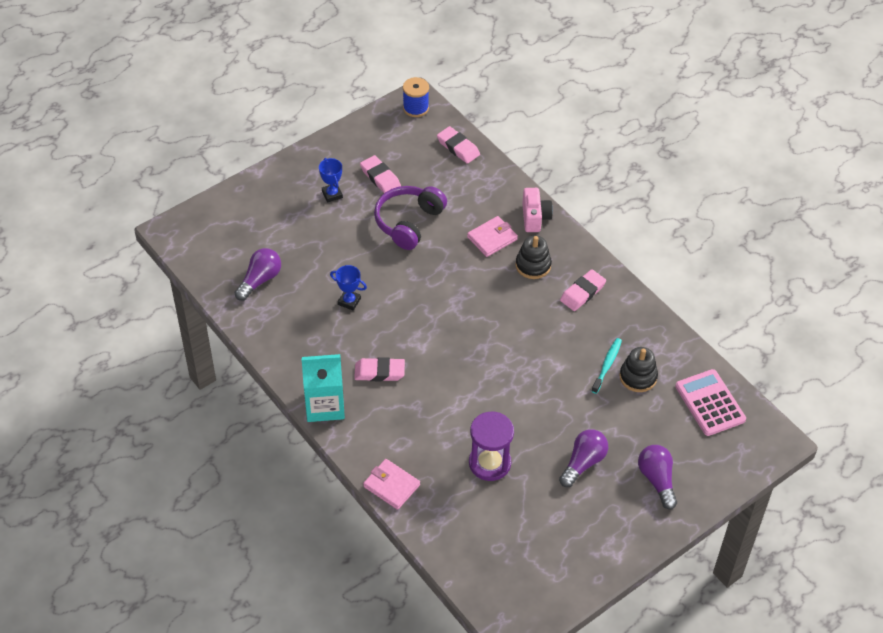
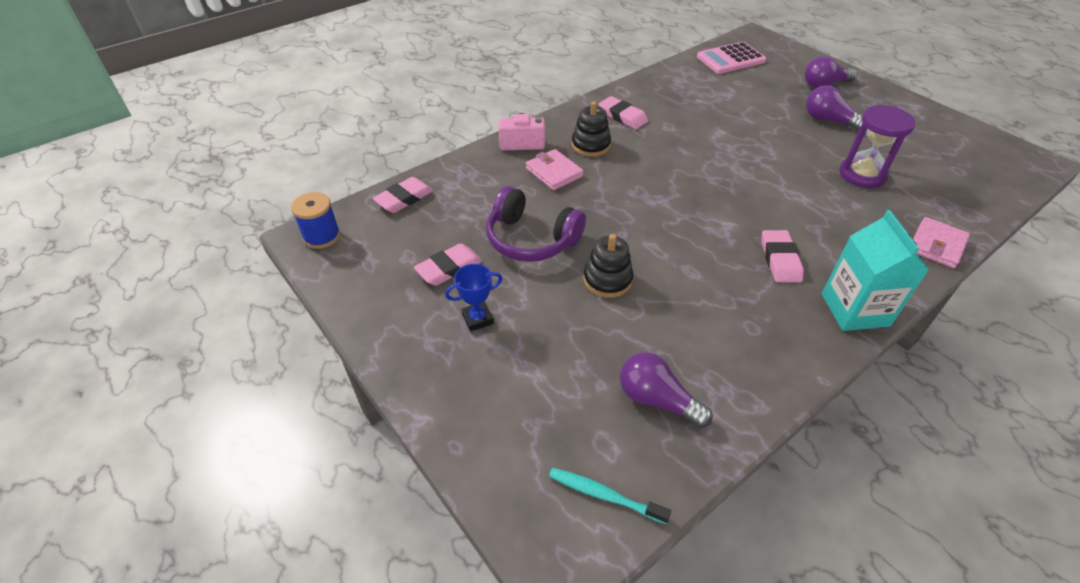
camera: 90 degrees left, 5 degrees down
blue trophy [330,265,367,310] -> none
turquoise toothbrush [592,338,622,394] -> turquoise toothbrush moved to [549,468,671,524]
black stacking toy [620,347,658,392] -> black stacking toy moved to [583,234,633,298]

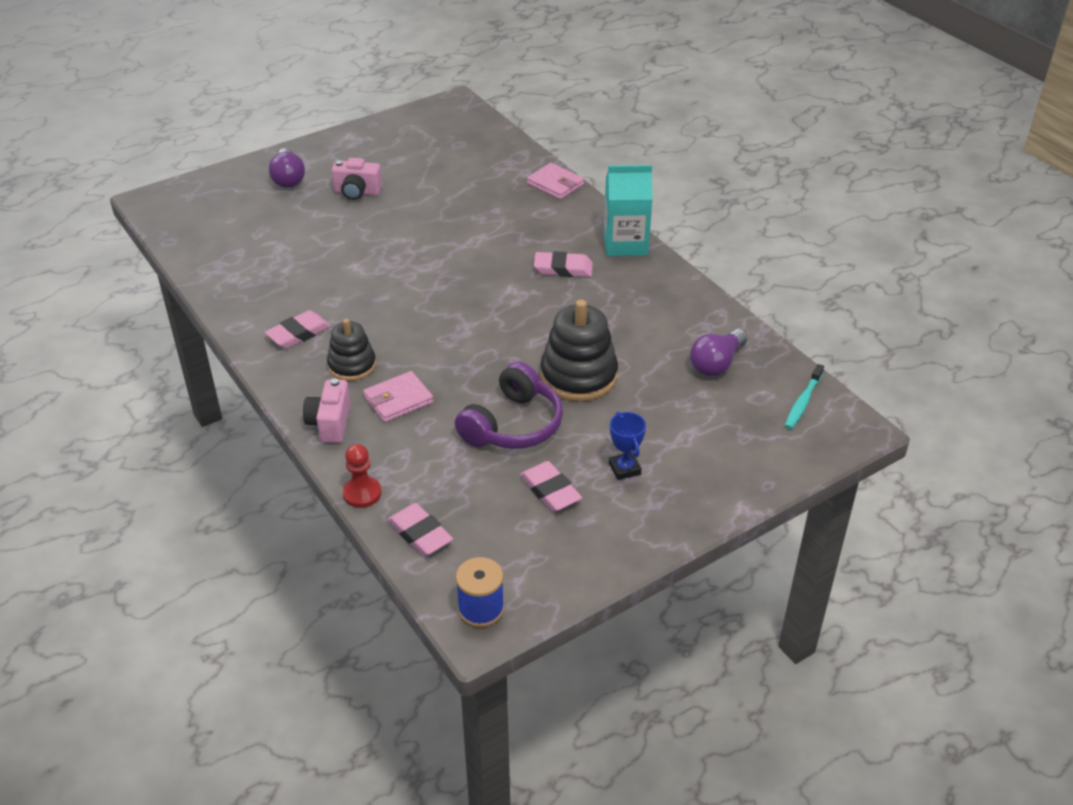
camera: 85 degrees left, 5 degrees down
black stacking toy [583,234,633,298] -> black stacking toy [541,300,618,402], size x1.59
pink calculator [697,42,766,74] -> none
purple light bulb [806,85,863,131] -> pink camera [332,158,382,200]
purple hourglass [839,105,916,188] -> none
none -> red pawn [343,444,381,508]

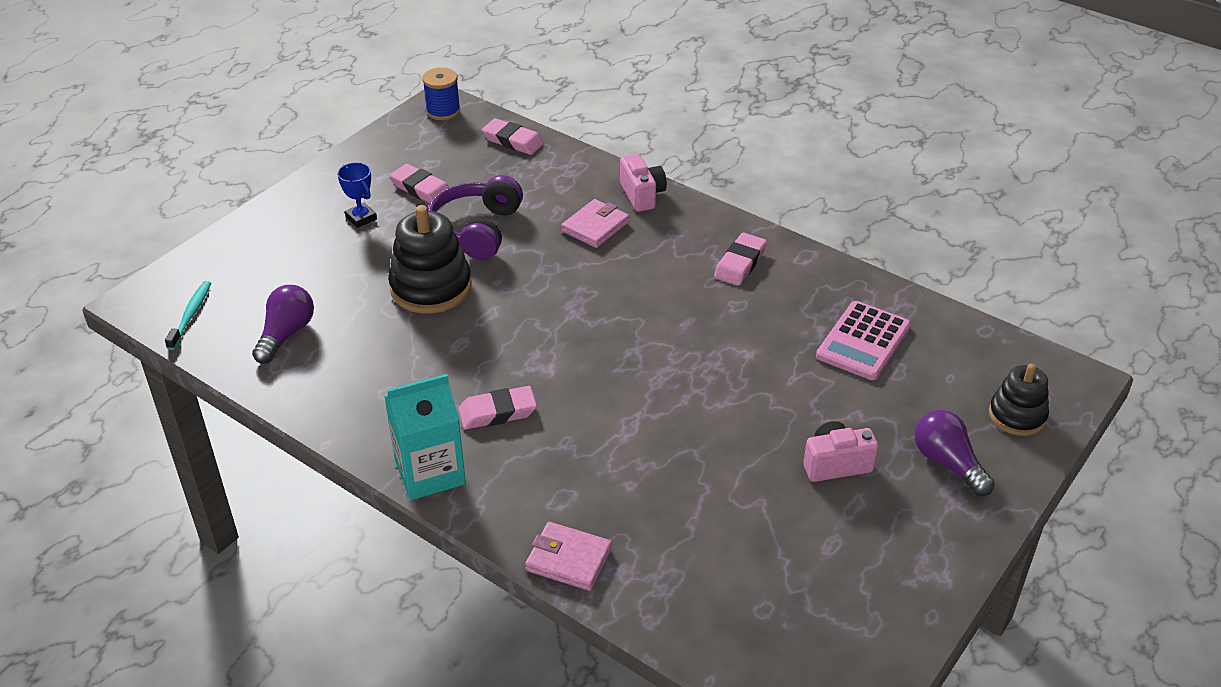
camera: 160 degrees right, 0 degrees up
black stacking toy [327,319,376,381] -> black stacking toy moved to [989,364,1049,436]
red pawn [343,444,381,508] -> none
none -> pink calculator [816,301,911,380]

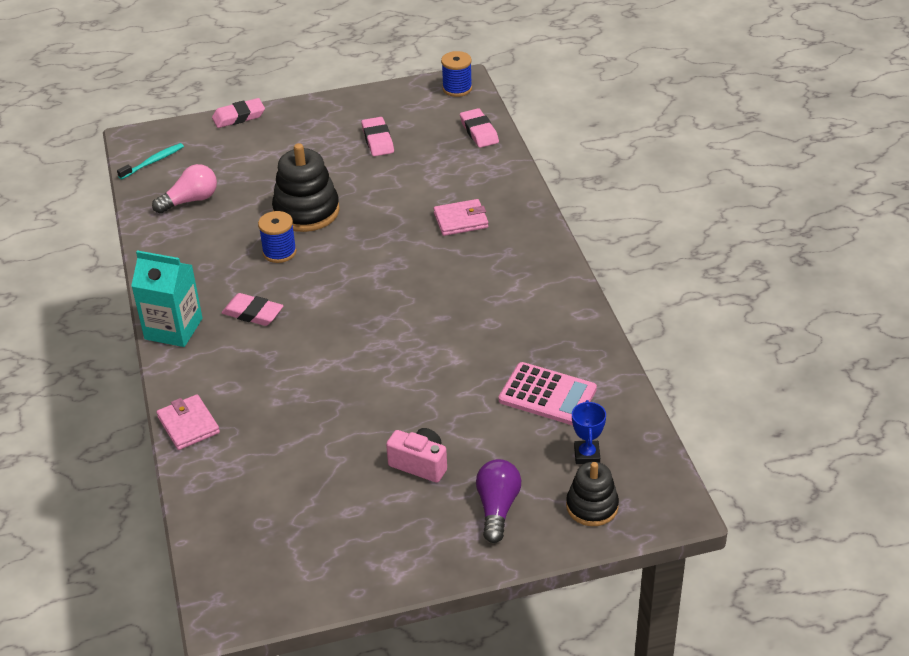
camera: 40 degrees right, 0 degrees up
purple light bulb [252,285,314,364] -> pink light bulb [152,164,217,214]
blue trophy [337,162,377,228] -> blue trophy moved to [572,400,606,464]
purple headphones [428,175,523,260] -> none
pink camera [620,154,667,212] -> none
pink eraser [714,233,767,286] -> pink eraser moved to [212,98,265,128]
pink calculator [816,301,911,380] -> pink calculator turned 135 degrees counterclockwise [499,362,597,425]
none -> blue spool [258,211,297,263]

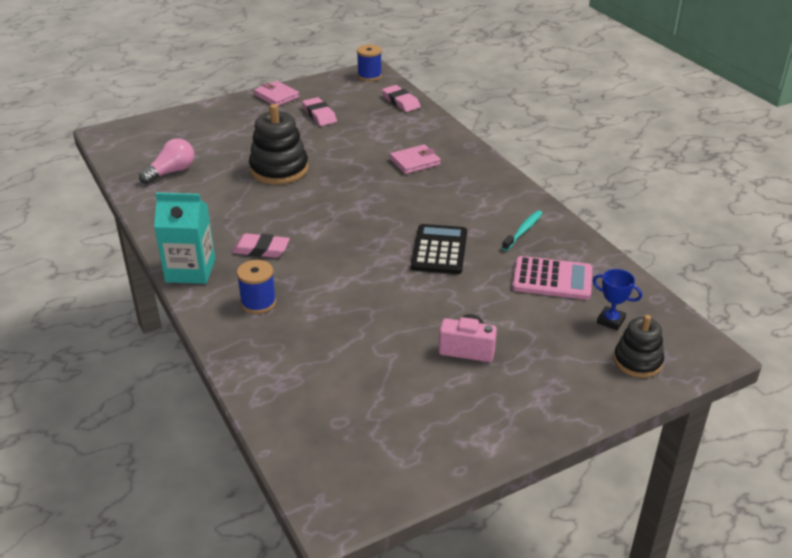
camera: 15 degrees left, 5 degrees down
turquoise toothbrush [117,143,184,179] -> turquoise toothbrush moved to [502,210,542,251]
pink wallet [157,394,220,450] -> pink wallet moved to [254,81,299,106]
pink eraser [212,98,265,128] -> none
blue spool [258,211,297,263] -> blue spool moved to [237,260,276,314]
purple light bulb [476,459,521,543] -> none
blue trophy [572,400,606,464] -> blue trophy turned 45 degrees counterclockwise [593,269,642,331]
none -> black calculator [411,224,467,274]

